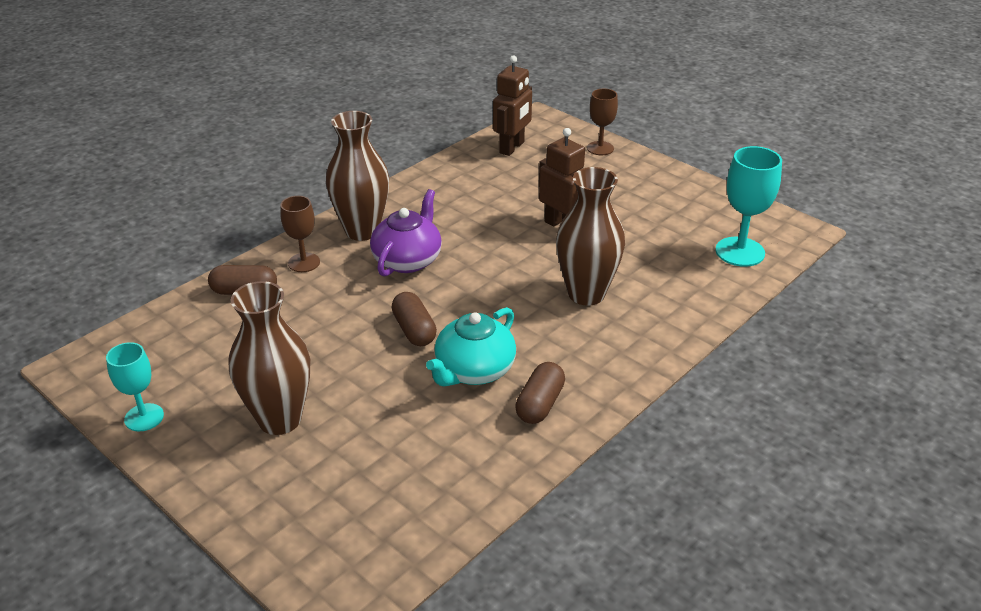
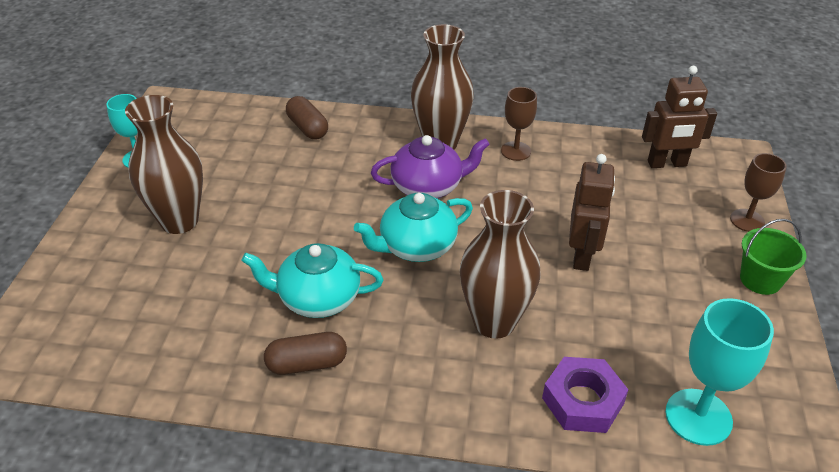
camera: 55 degrees right, 5 degrees up
brown goblet [280,196,320,272] -> brown goblet moved to [501,87,537,161]
brown capsule [392,292,437,346] -> none
none -> turquoise teapot [354,193,473,262]
none -> purple nut [542,357,629,433]
none -> green bucket [740,219,807,295]

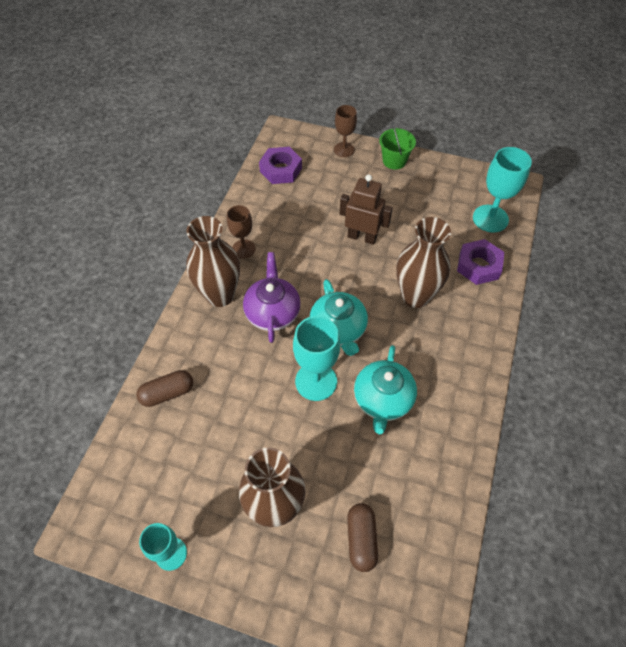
camera: 80 degrees left, 15 degrees up
brown capsule [264,332,347,375] -> brown capsule moved to [347,503,378,572]
brown robot [642,66,717,168] -> purple nut [259,147,302,184]
none -> turquoise goblet [293,316,340,401]

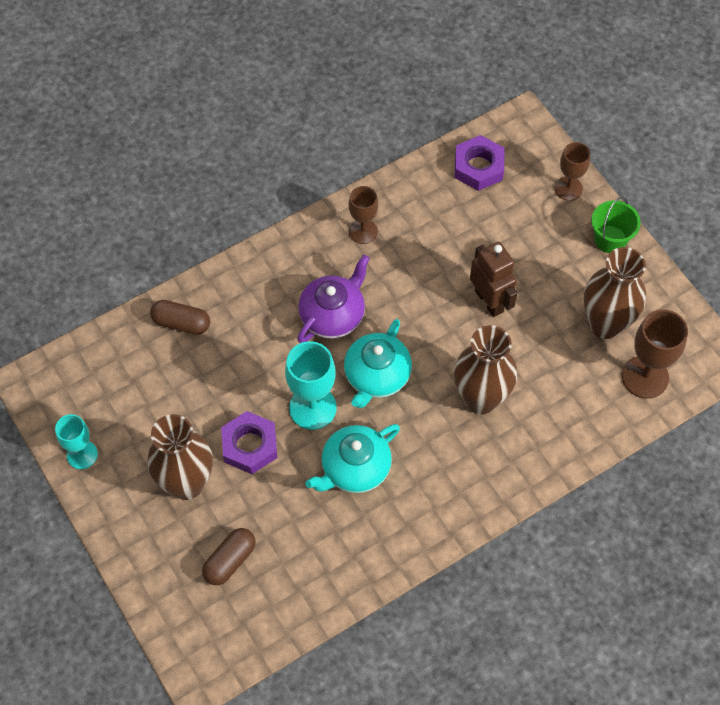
camera: 40 degrees right, 5 degrees up
brown vase [186,216,240,307] -> brown vase moved to [584,247,646,339]
purple nut [457,239,505,285] -> purple nut moved to [221,411,277,474]
turquoise goblet [473,147,532,233] -> brown goblet [622,309,688,399]

